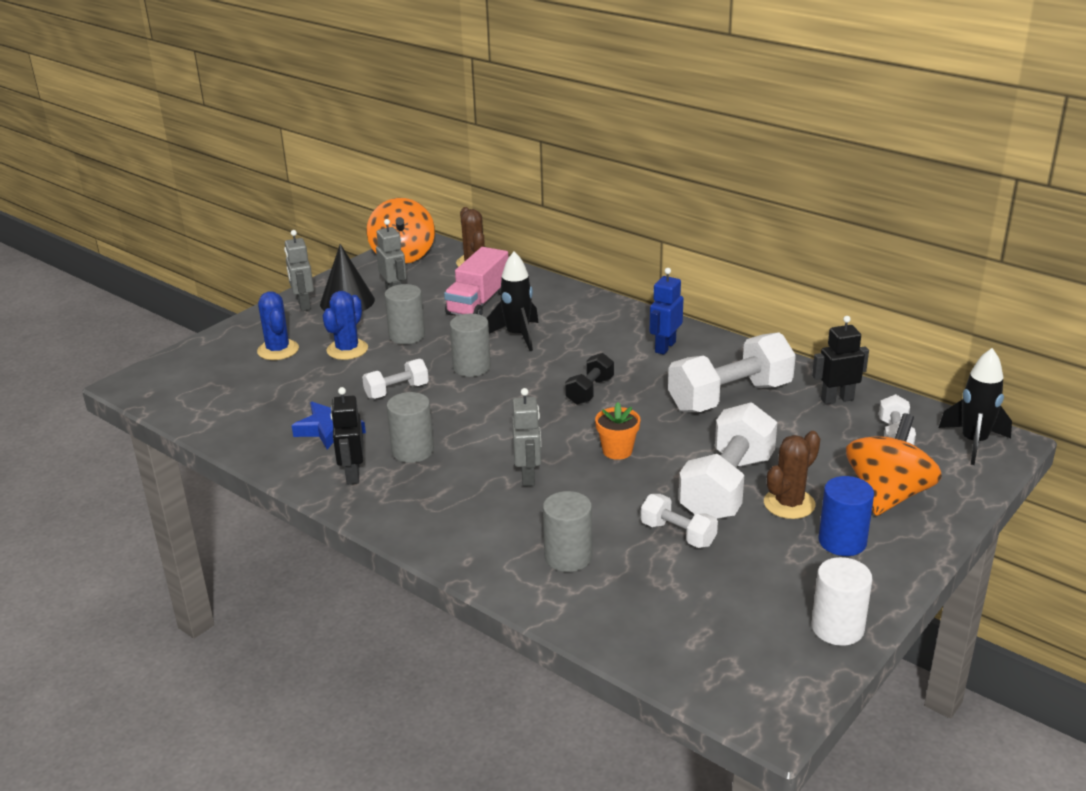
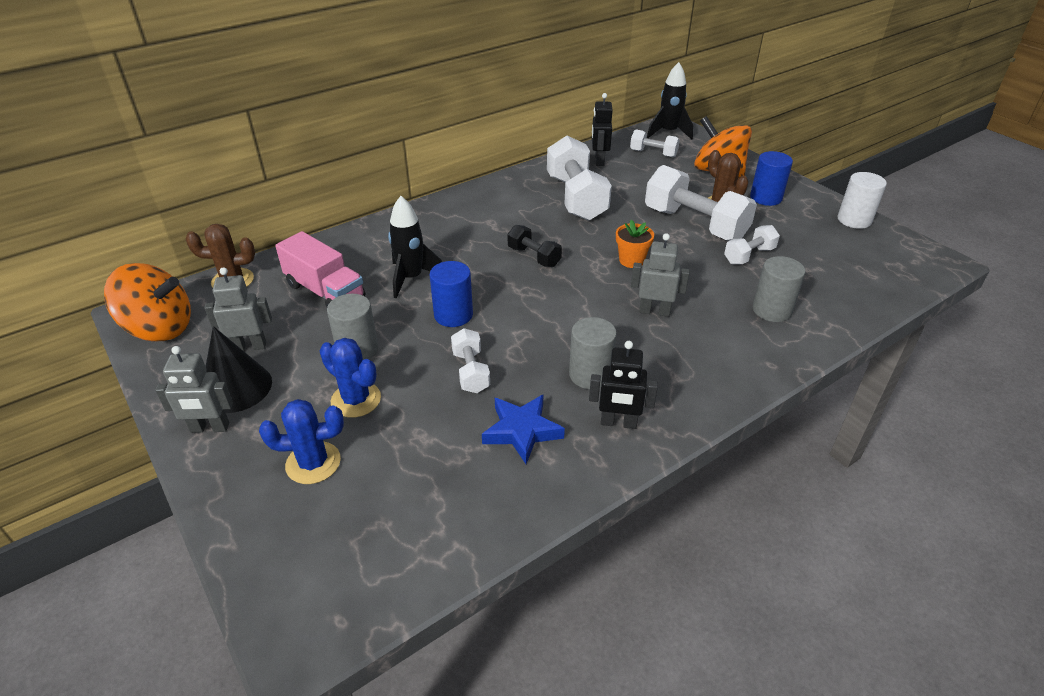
camera: 75 degrees left, 10 degrees up
grey cylinder [450,314,491,377] -> blue cylinder [430,261,473,327]
blue robot [650,268,684,355] -> none

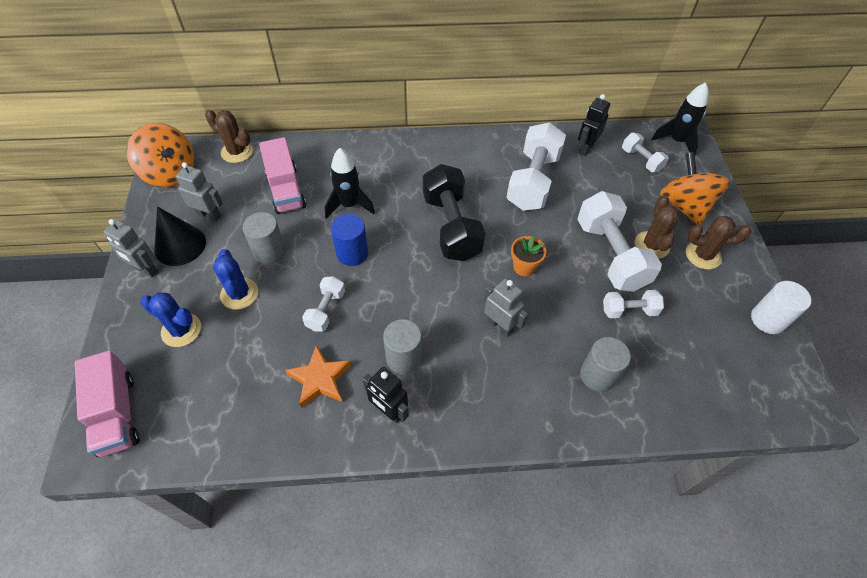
camera: 30 degrees right, 15 degrees up
blue star [482,395,565,464] -> orange star [285,345,351,408]
black dumbbell [507,225,562,267] -> black dumbbell [423,164,486,261], size x1.94
blue cylinder [750,151,793,206] -> brown cactus [686,216,751,269]
none -> pink truck [75,350,140,457]

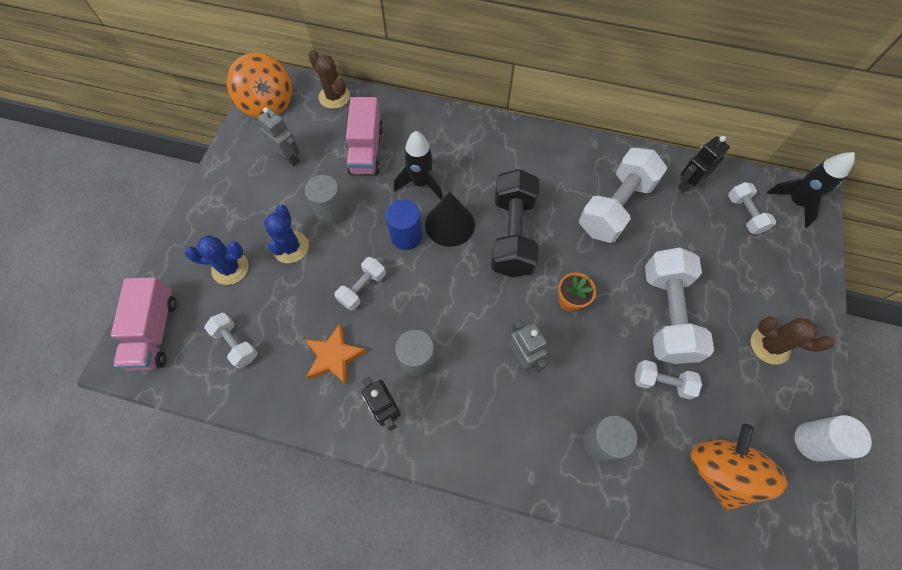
camera: 20 degrees right, 10 degrees up
grey robot [104,219,158,277] -> none
blue cactus [140,293,201,347] -> blue cactus turned 45 degrees counterclockwise [185,235,249,285]
black cone [154,206,206,266] -> black cone moved to [425,192,475,247]
brown cactus [635,195,680,259] -> none
orange spinning top [660,152,730,225] -> orange spinning top moved to [691,424,788,511]
none -> white dumbbell [204,313,258,368]

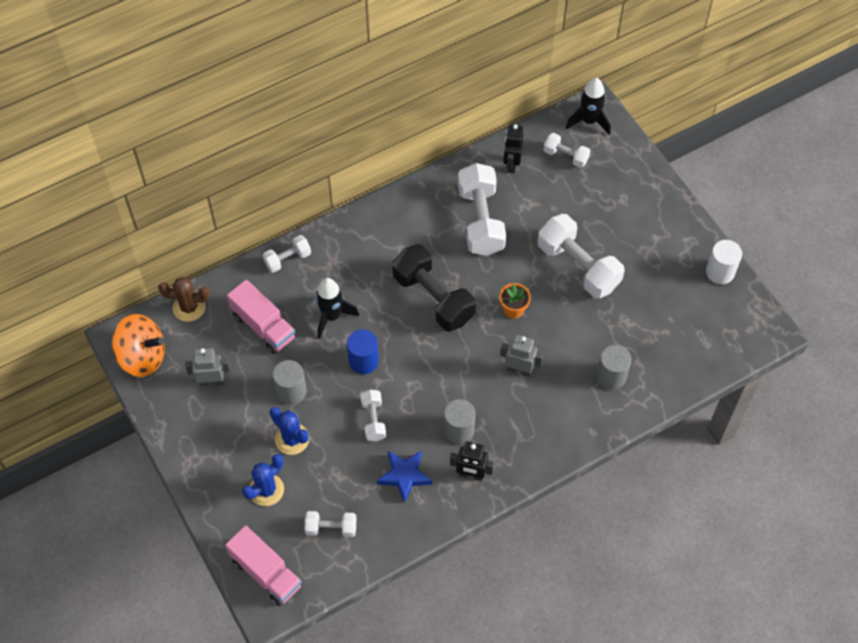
camera: 45 degrees left, 5 degrees down
orange star [304,323,367,385] -> blue star [377,451,432,503]
black cone [425,192,475,247] -> none
white dumbbell [635,360,702,399] -> white dumbbell moved to [263,235,311,273]
orange spinning top [691,424,788,511] -> none
brown cactus [750,316,835,365] -> none

